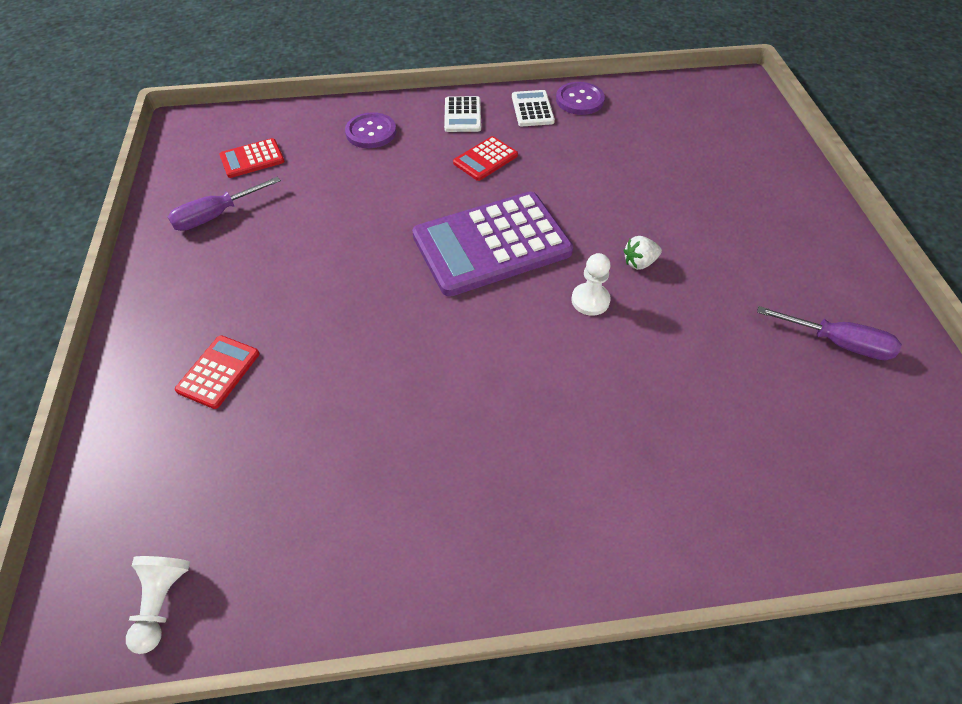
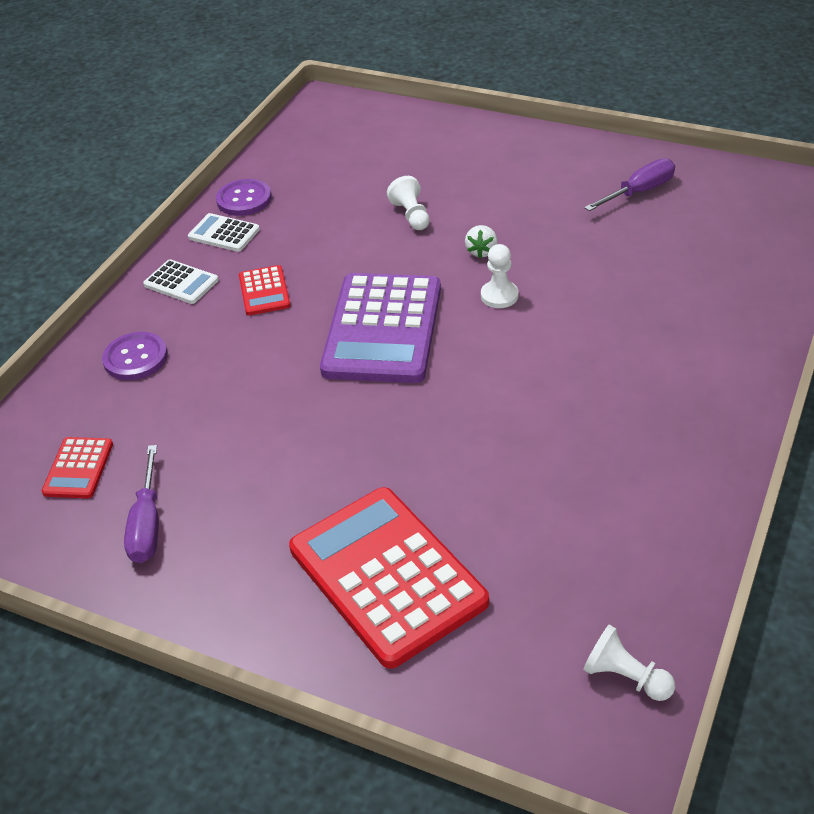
camera: 55 degrees left, 10 degrees down
red calculator [175,335,259,409] -> red calculator [289,487,489,669], size x2.18
none -> white pawn [387,176,430,230]

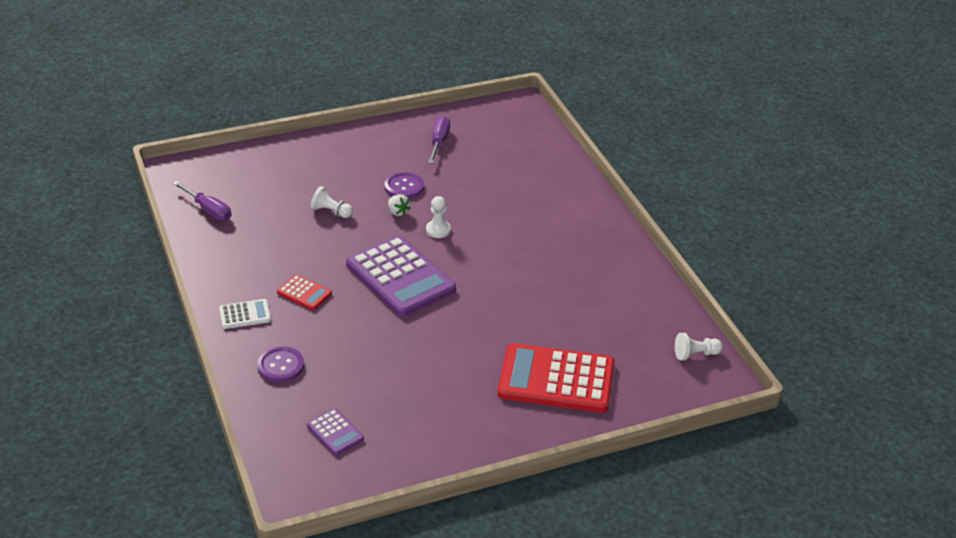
camera: 50 degrees left, 5 degrees down
red calculator [42,437,113,498] -> purple calculator [307,408,364,455]
purple screwdriver [124,445,159,563] -> purple screwdriver moved to [173,181,231,221]
white calculator [188,213,260,252] -> none
purple button [216,179,272,216] -> purple button moved to [384,172,424,199]

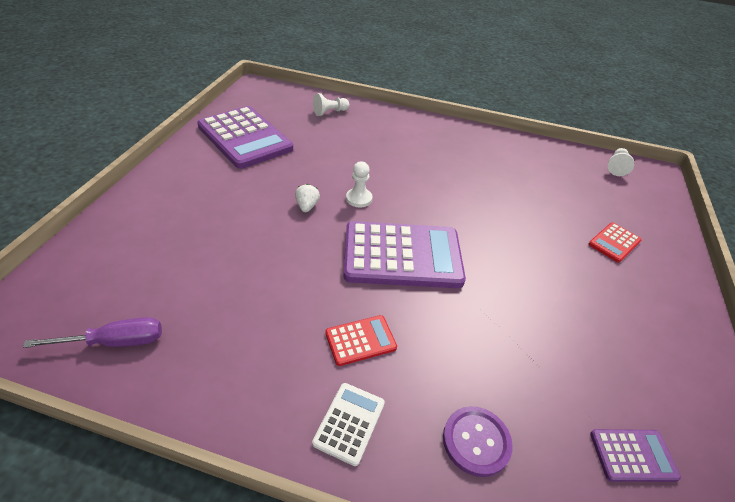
camera: 55 degrees left, 5 degrees up
white pawn [310,186,353,218] -> white pawn moved to [313,93,349,116]
purple button [384,172,424,199] -> none
white strawberry [388,194,410,216] -> white strawberry turned 90 degrees counterclockwise [295,184,320,212]
purple screwdriver [428,116,450,163] -> purple calculator [197,106,293,169]
red calculator [498,343,615,413] -> red calculator [589,223,641,263], size x0.46

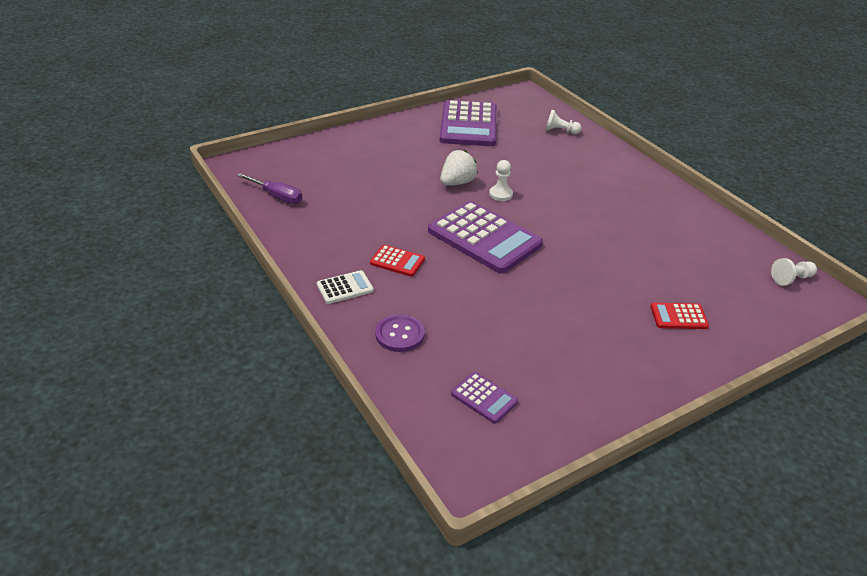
camera: 45 degrees right, 5 degrees down
white strawberry [295,184,320,212] -> white strawberry [440,150,478,186], size x1.66

